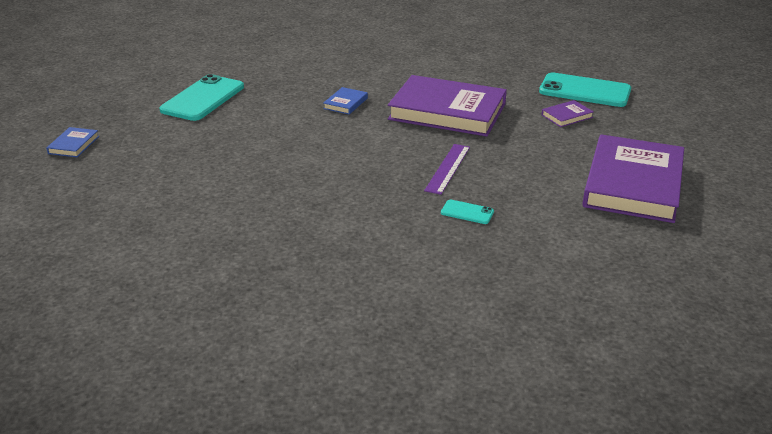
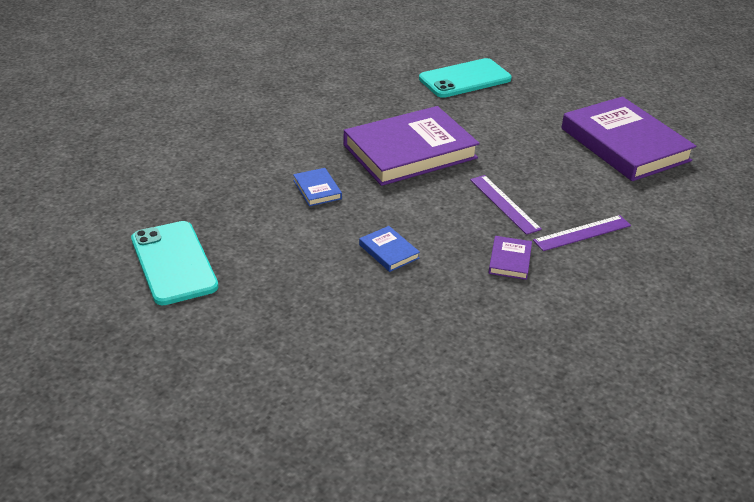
camera: 50 degrees left, 5 degrees up
blue book [46,127,99,157] -> blue book moved to [359,226,420,272]
turquoise phone [441,199,494,224] -> purple ruler [533,215,631,251]
purple book [542,100,594,127] -> purple book moved to [488,236,532,280]

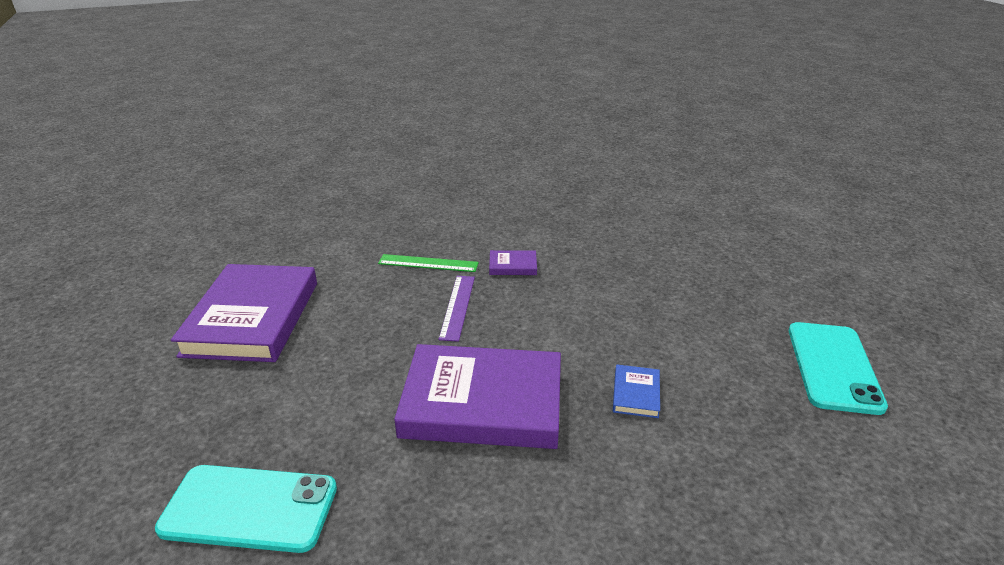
camera: 145 degrees left, 5 degrees down
blue book [359,226,420,272] -> none
purple book [488,236,532,280] -> purple book turned 45 degrees clockwise [489,250,537,275]
purple ruler [533,215,631,251] -> green ruler [378,254,479,272]

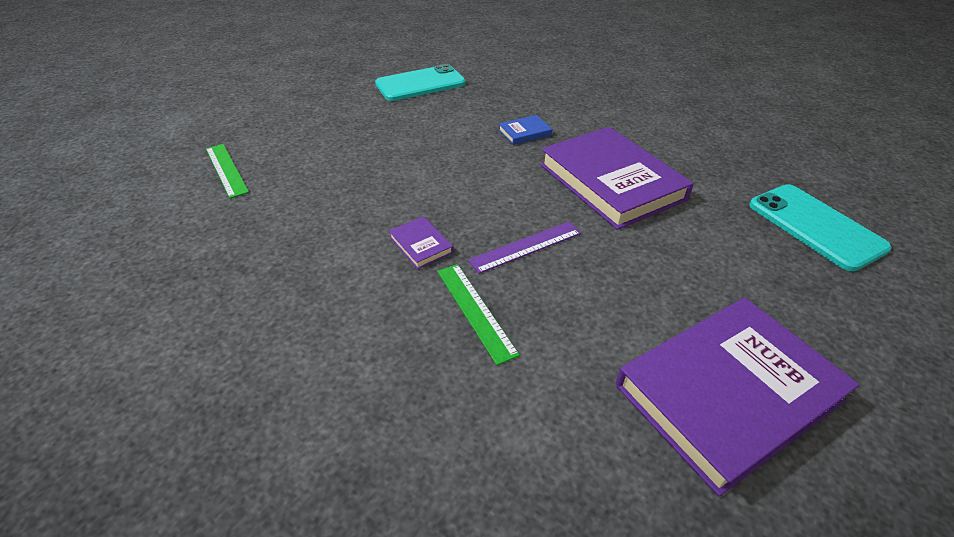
camera: 125 degrees left, 10 degrees up
none -> green ruler [206,144,249,198]

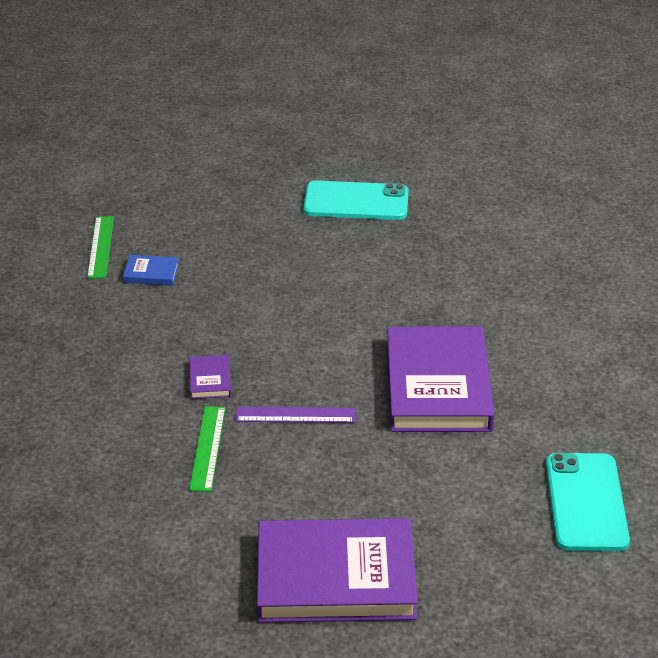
camera: 30 degrees right, 5 degrees down
blue book [499,115,552,145] -> blue book moved to [123,255,179,286]

